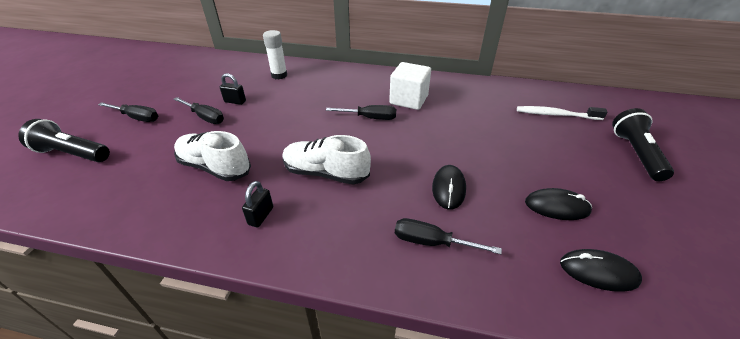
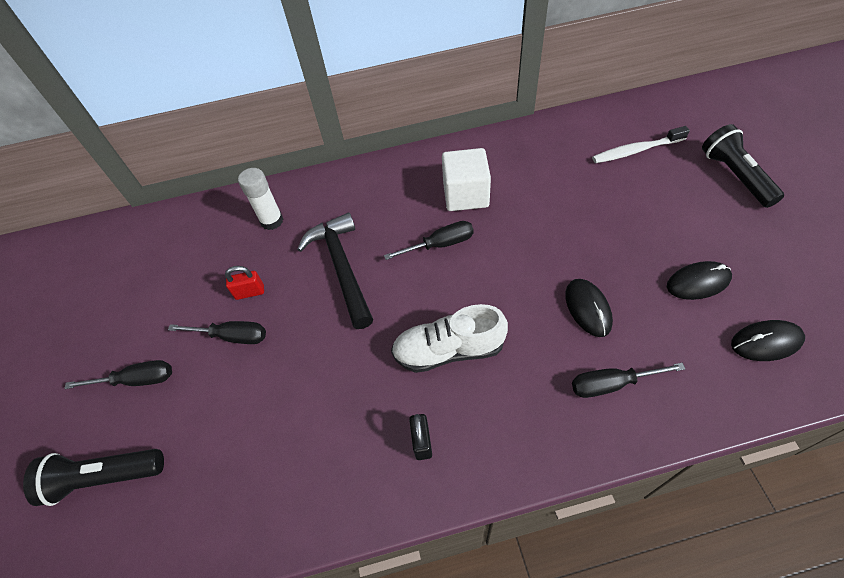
camera: 20 degrees left, 15 degrees up
white shoe [174,131,251,181] -> none
black padlock [220,73,246,105] -> red padlock [225,266,264,300]
none -> black hammer [297,213,373,329]

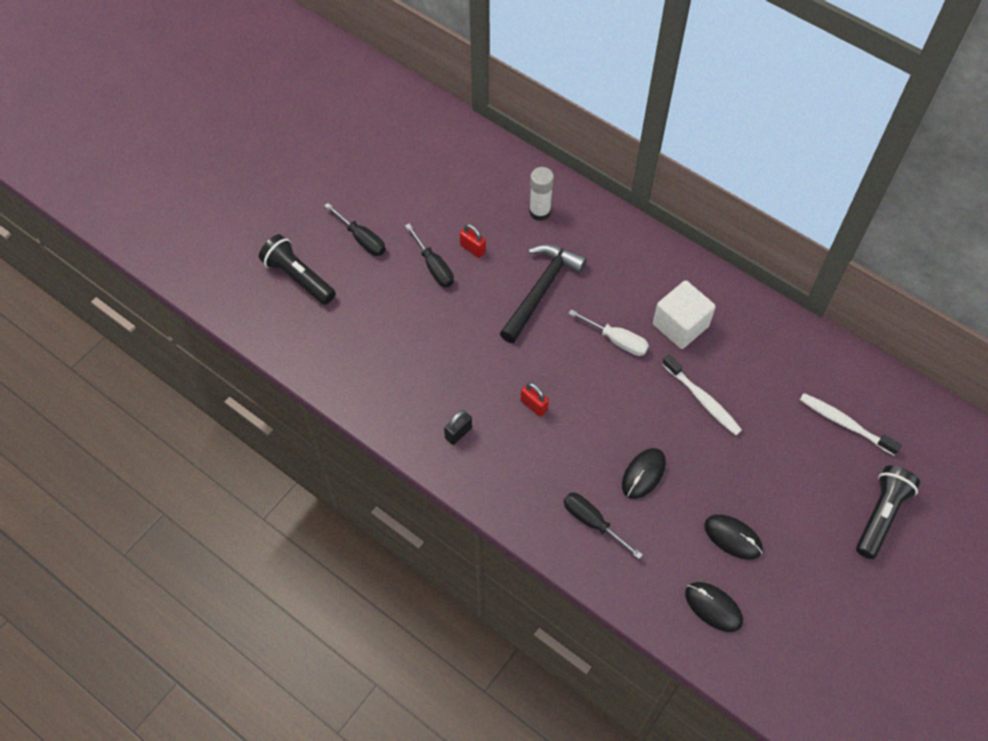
camera: 45 degrees right, 5 degrees up
black screwdriver [384,221,474,260] -> white screwdriver [569,309,649,356]
white shoe [391,304,508,373] -> red padlock [521,383,549,417]
none -> white toothbrush [662,354,742,435]

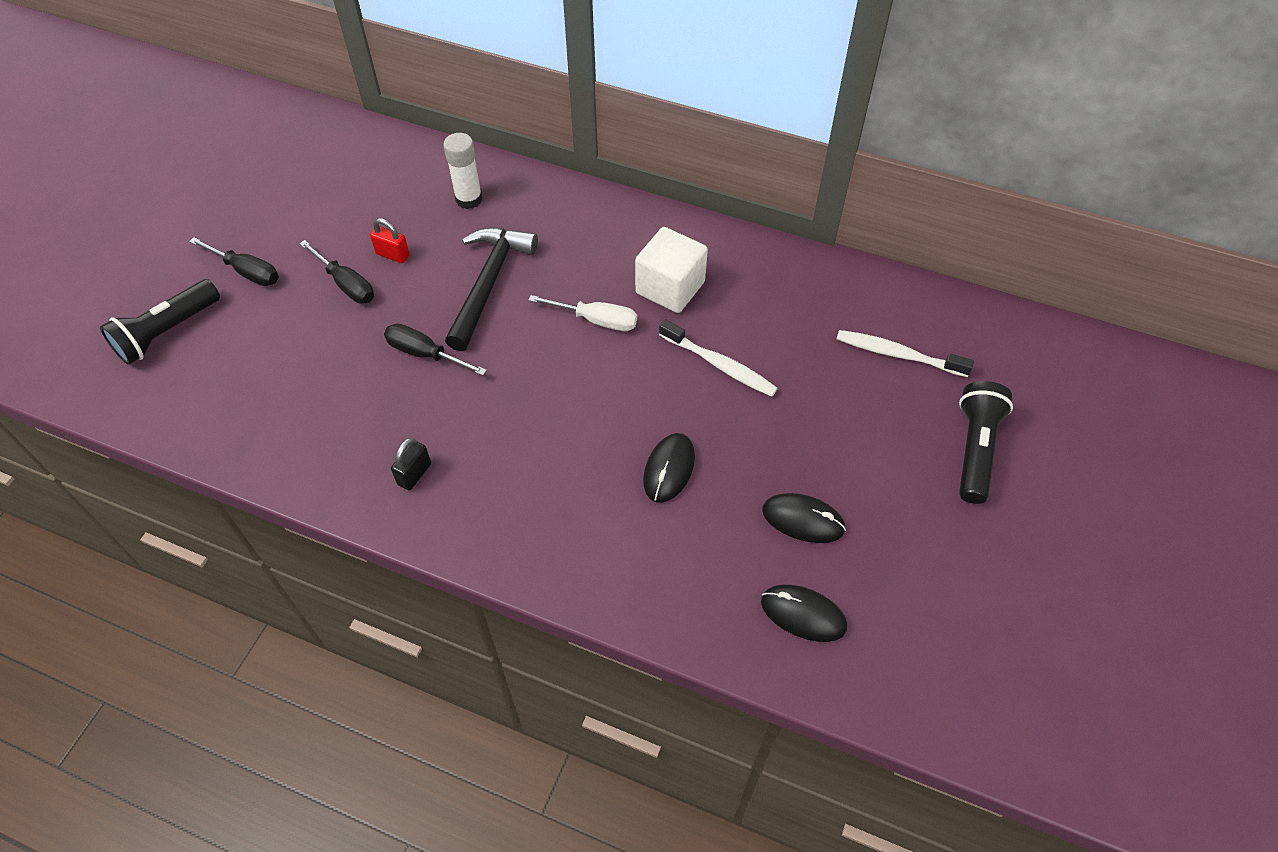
camera: 15 degrees left, 5 degrees down
black flashlight [259,234,336,305] -> black flashlight turned 75 degrees counterclockwise [100,279,220,365]
red padlock [521,383,549,417] -> none
black screwdriver [563,492,643,559] -> black screwdriver moved to [384,324,487,376]

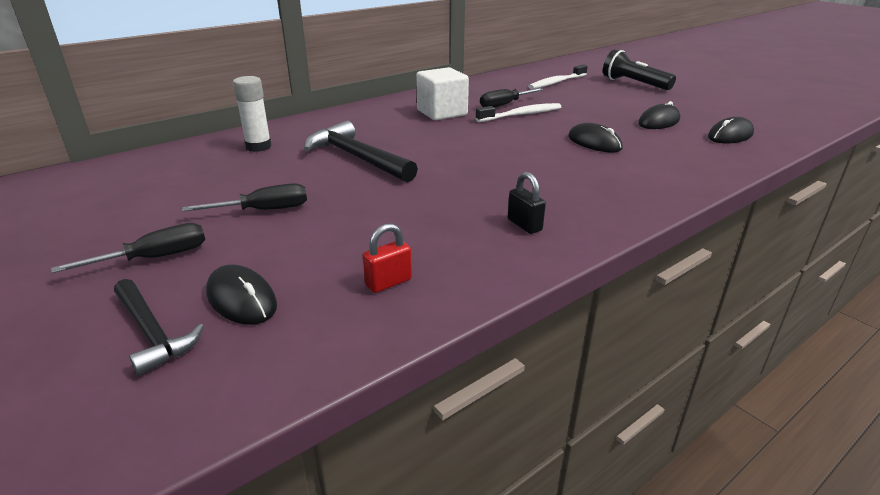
camera: 60 degrees left, 25 degrees down
black flashlight [100,279,220,365] -> black hammer [114,279,204,376]
red padlock [370,218,410,263] -> red padlock moved to [363,223,412,293]
black screwdriver [384,324,487,376] -> black screwdriver moved to [480,88,544,107]
white screwdriver [528,295,637,331] -> none
none -> black mouse [206,264,277,325]

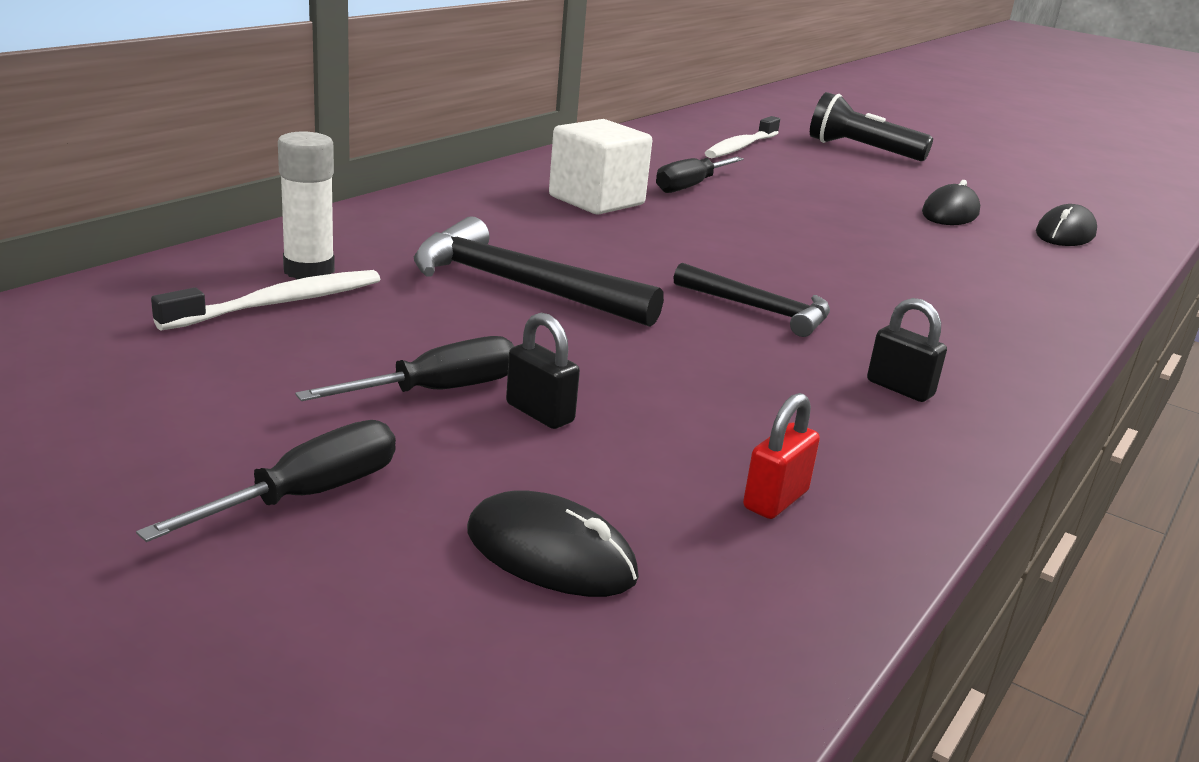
camera: 20 degrees left, 5 degrees down
black hammer [114,279,204,376] -> black hammer moved to [674,263,830,337]
white toothbrush [476,103,561,122] -> white toothbrush moved to [151,270,380,331]
black mouse [568,123,623,153] -> none
none -> black padlock [506,313,580,429]

